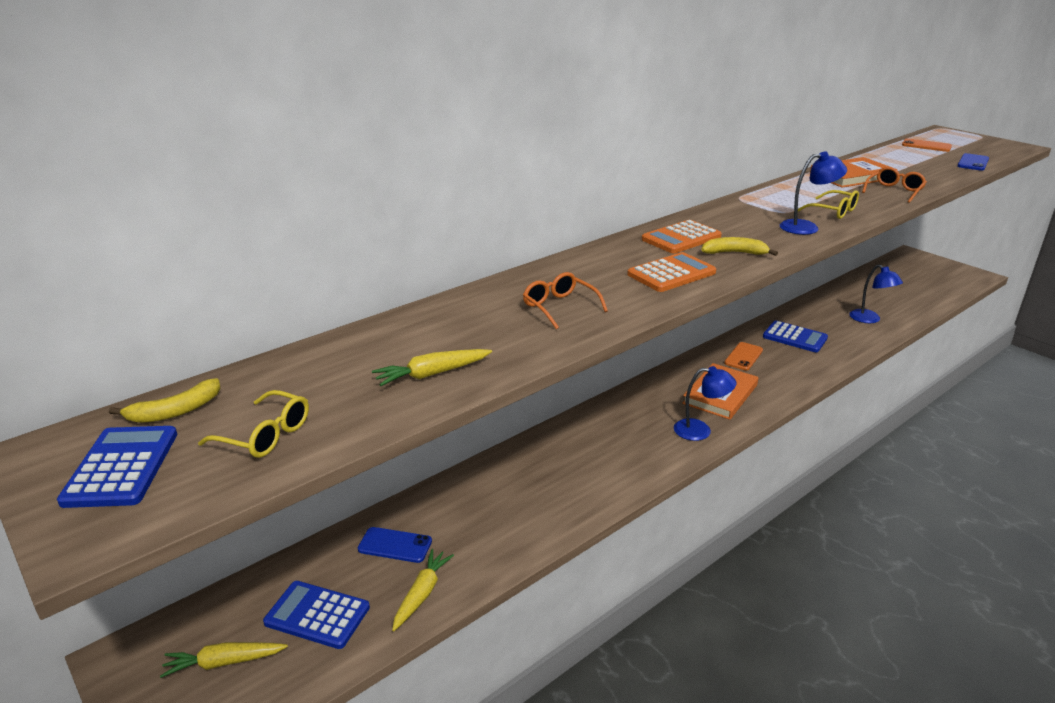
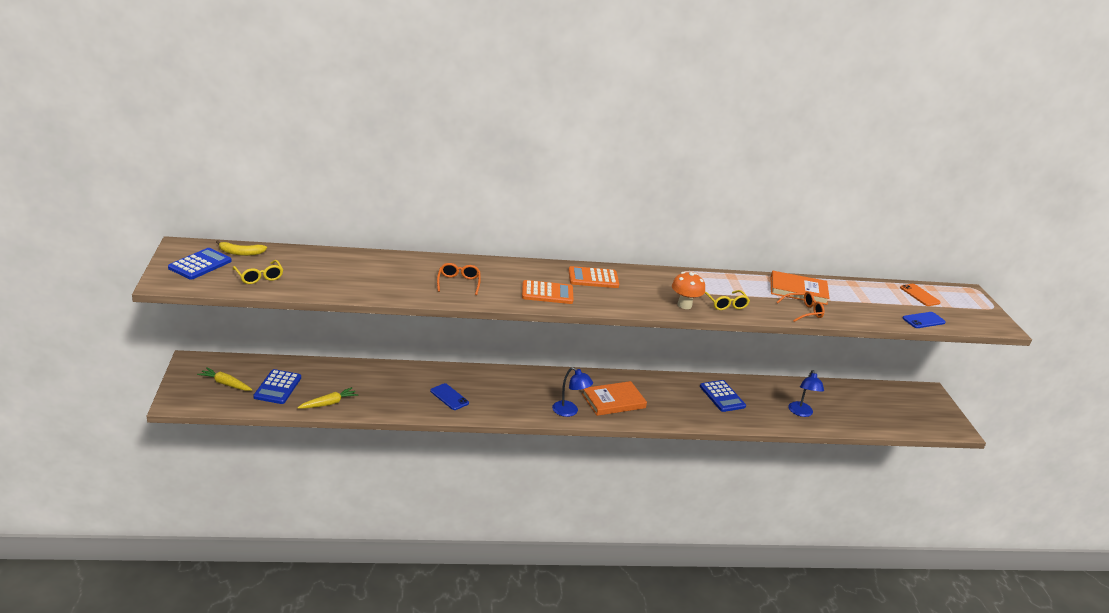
camera: 30 degrees right, 0 degrees up
blue calculator [263,581,370,649] -> blue calculator turned 135 degrees counterclockwise [253,369,301,404]
blue phone [358,527,432,563] -> blue phone moved to [430,383,469,410]
yellow carrot [372,349,492,386] -> none
yellow banana [701,237,778,256] -> none
orange phone [724,342,763,370] -> none
blue lamp [780,151,847,235] -> orange mushroom [672,272,705,309]

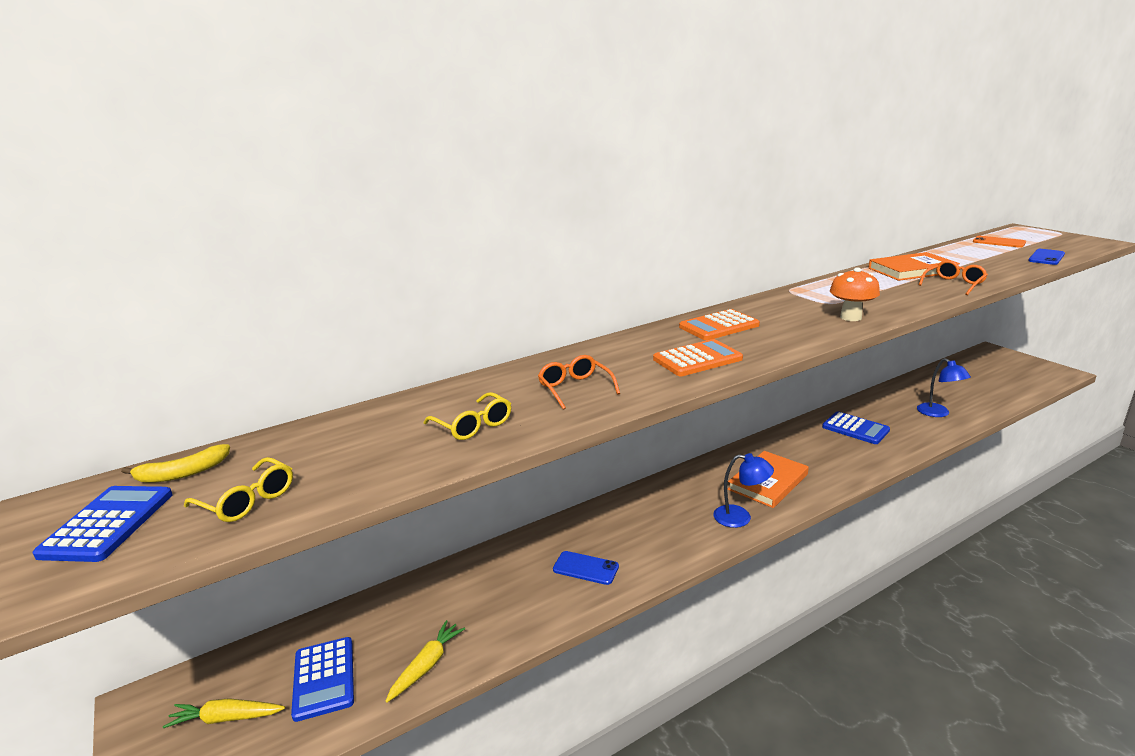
camera: 20 degrees left, 5 degrees down
yellow glasses [705,290,750,310] -> yellow glasses moved to [424,392,511,440]

